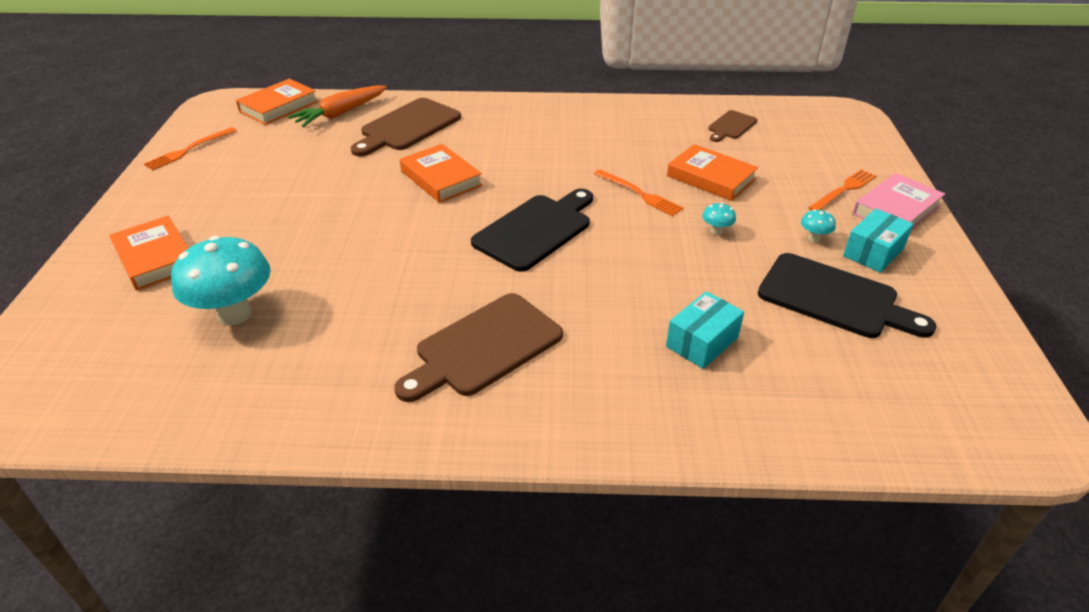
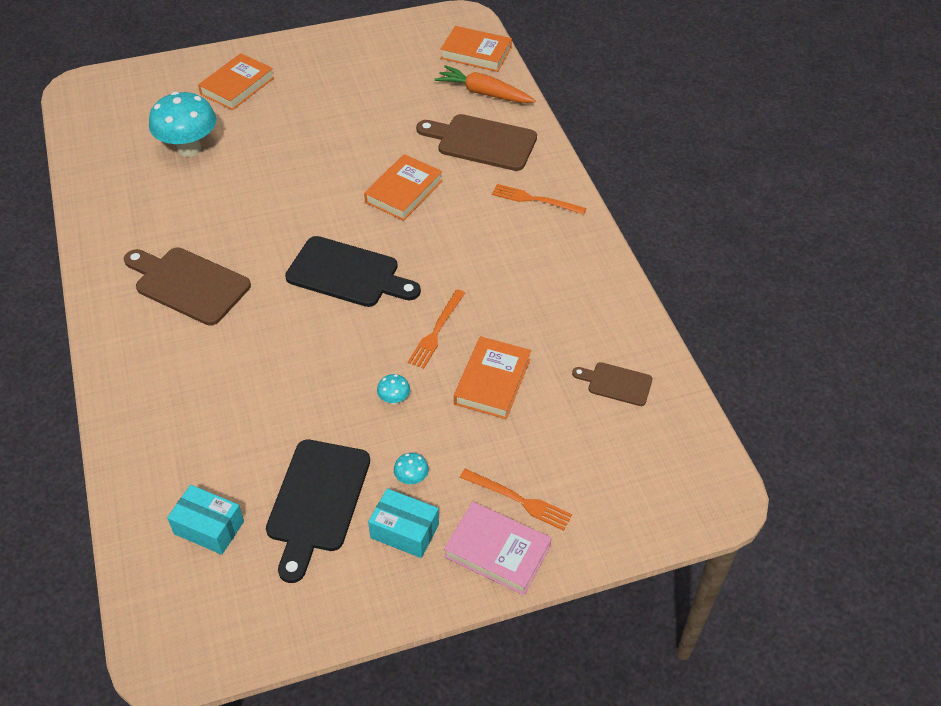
camera: 70 degrees right, 10 degrees up
orange fork [144,127,237,170] -> orange fork moved to [492,184,586,215]
turquoise box [666,291,744,369] -> turquoise box moved to [167,485,244,555]

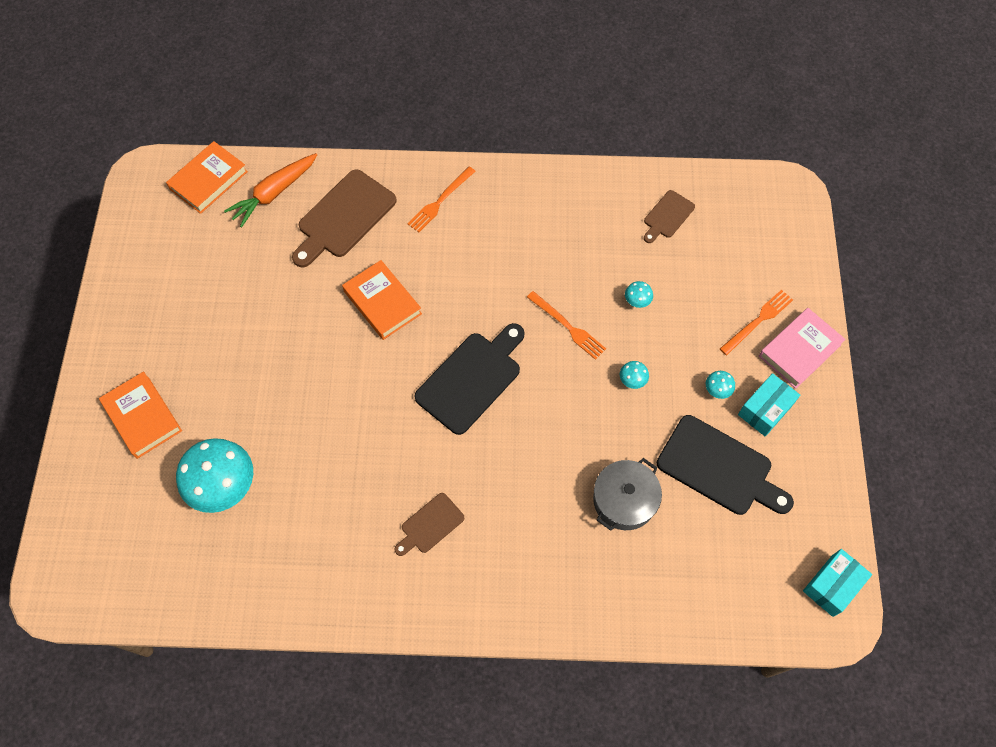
camera: 70 degrees left, 15 degrees up
brown cutting board [124,247,251,326] -> brown cutting board [395,493,464,556], size x0.54
turquoise box [167,485,244,555] -> turquoise box moved to [803,549,872,617]
orange book [454,336,531,419] -> turquoise mushroom [625,281,653,308]
none -> grey pot [593,458,662,531]

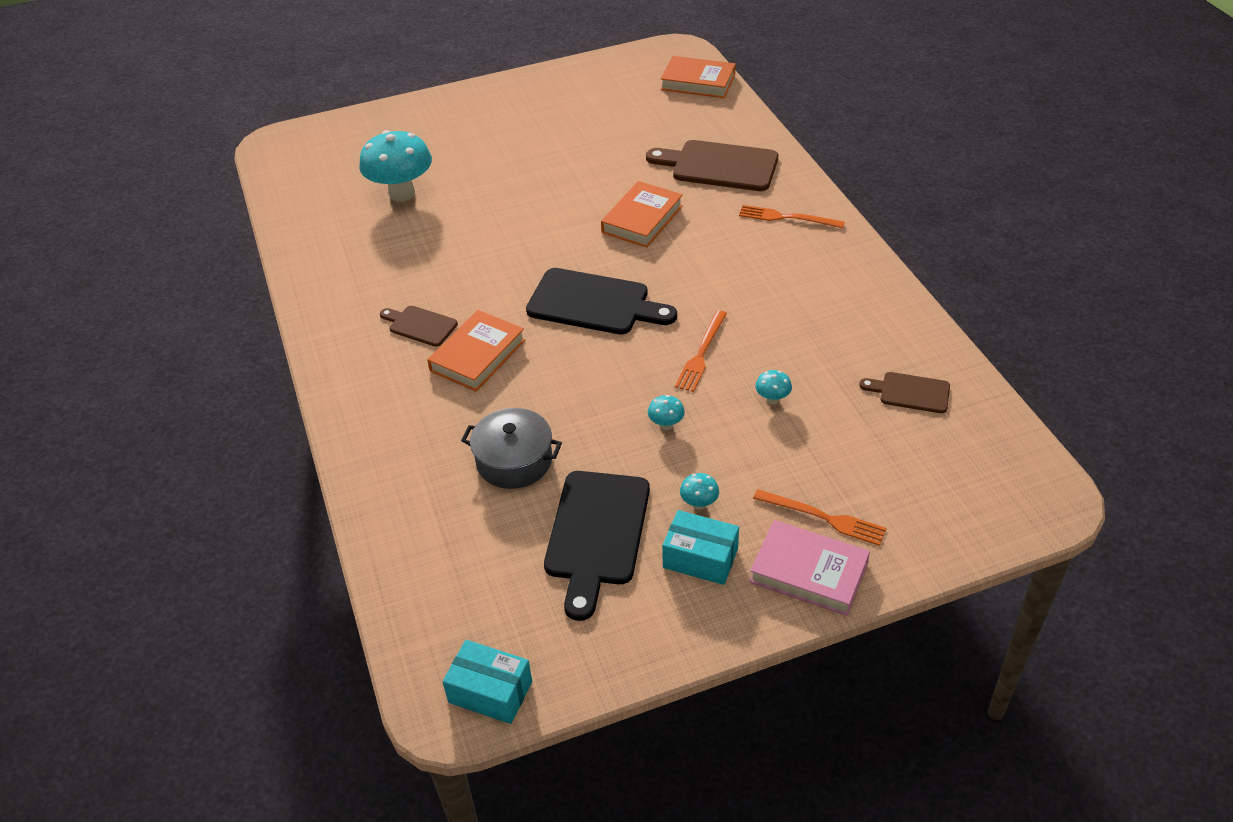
camera: 70 degrees right, 20 degrees down
orange book [99,371,182,459] -> orange book moved to [427,310,525,391]
orange carrot [224,153,317,228] -> none

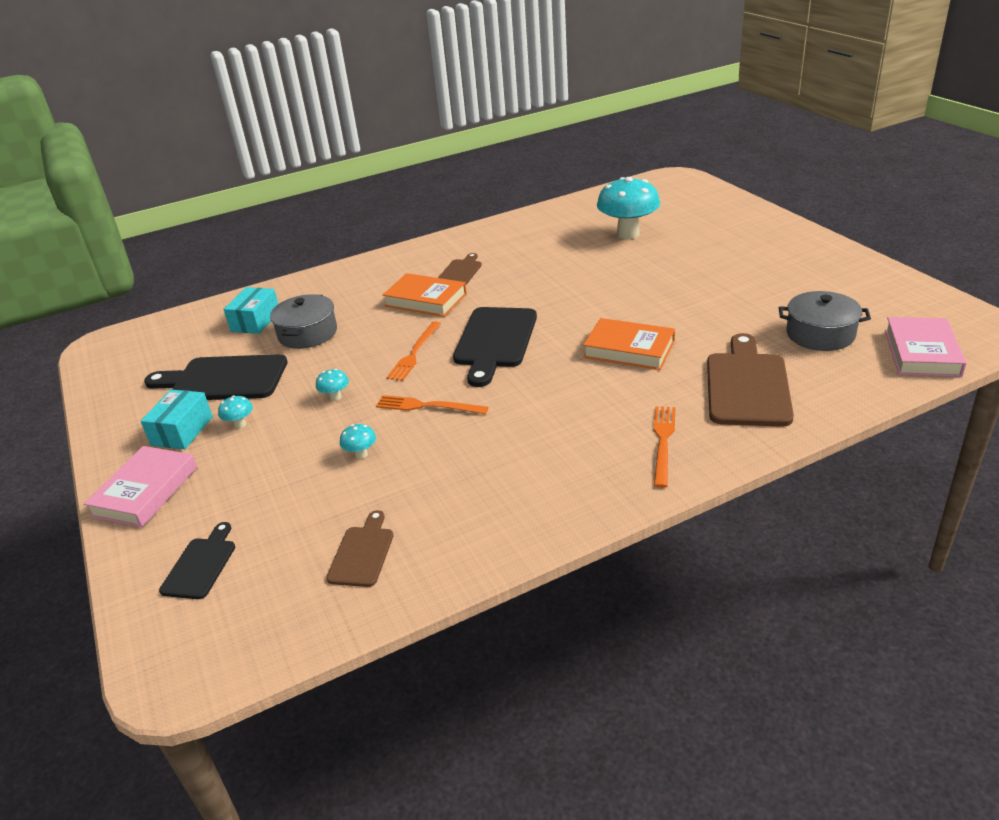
camera: 85 degrees right, 10 degrees down
turquoise box [442,640,532,724] -> turquoise box moved to [223,287,278,334]
orange book [660,56,736,98] -> pink book [885,317,966,377]
orange fork [753,489,887,546] -> orange fork moved to [387,322,441,381]
none -> black cutting board [159,522,235,599]
none -> grey pot [779,291,871,351]

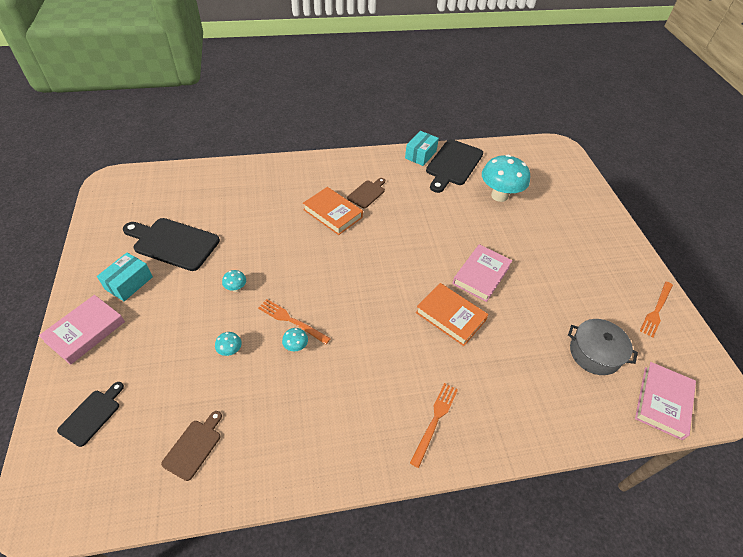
camera: 10 degrees right, 15 degrees up
turquoise mushroom [218,395,253,428] -> turquoise mushroom moved to [282,328,308,351]
turquoise box [223,287,278,334] -> turquoise box moved to [405,131,439,166]
grey pot [270,294,337,349] -> none
orange fork [387,322,441,381] -> orange fork moved to [640,281,673,338]
black cutting board [453,307,537,387] -> black cutting board moved to [426,139,483,193]
brown cutting board [707,333,794,427] -> none
none -> pink book [452,244,512,302]

